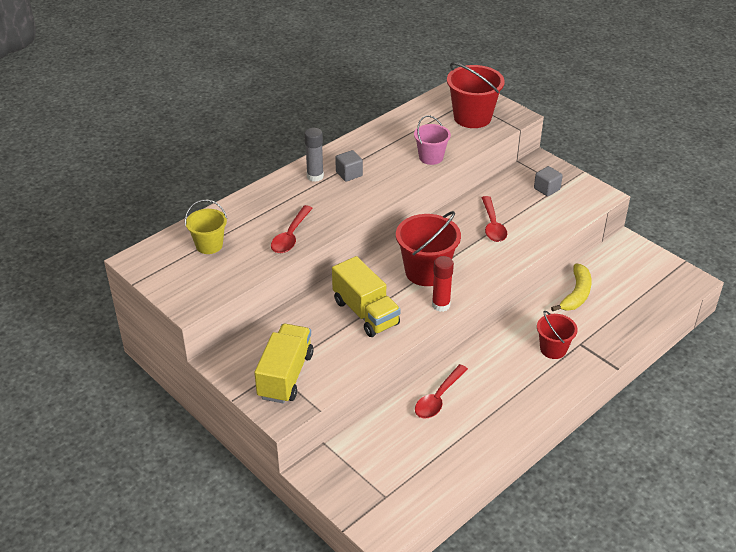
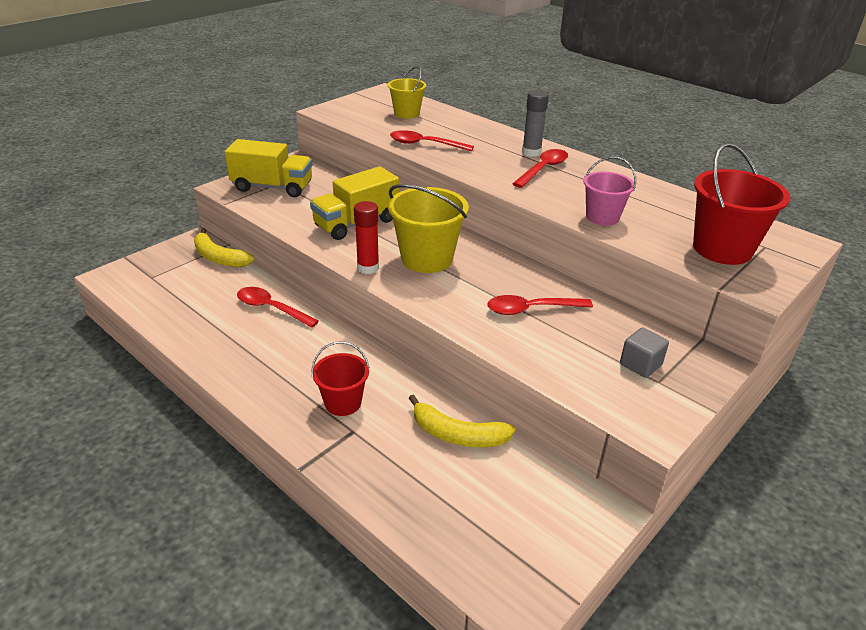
camera: 85 degrees right, 5 degrees down
grey cube [335,150,363,182] -> red spoon [512,149,568,188]
red bucket [396,211,461,286] -> yellow bucket [388,184,469,273]
none -> yellow banana [194,228,254,267]

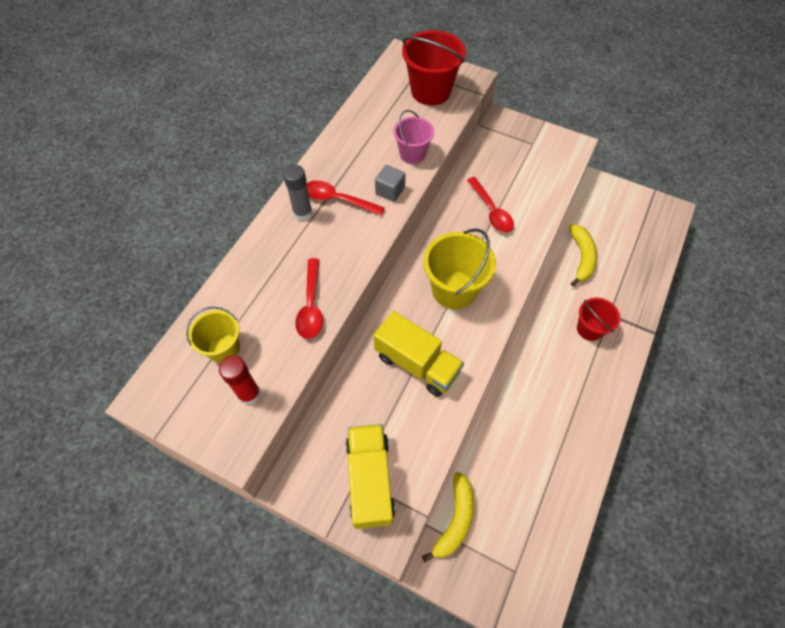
camera: 105 degrees left, 25 degrees up
red spoon [237,287,319,328] -> none
red glue stick [354,201,379,274] -> red glue stick moved to [219,356,261,405]
grey cube [620,327,669,378] -> grey cube moved to [375,165,405,202]

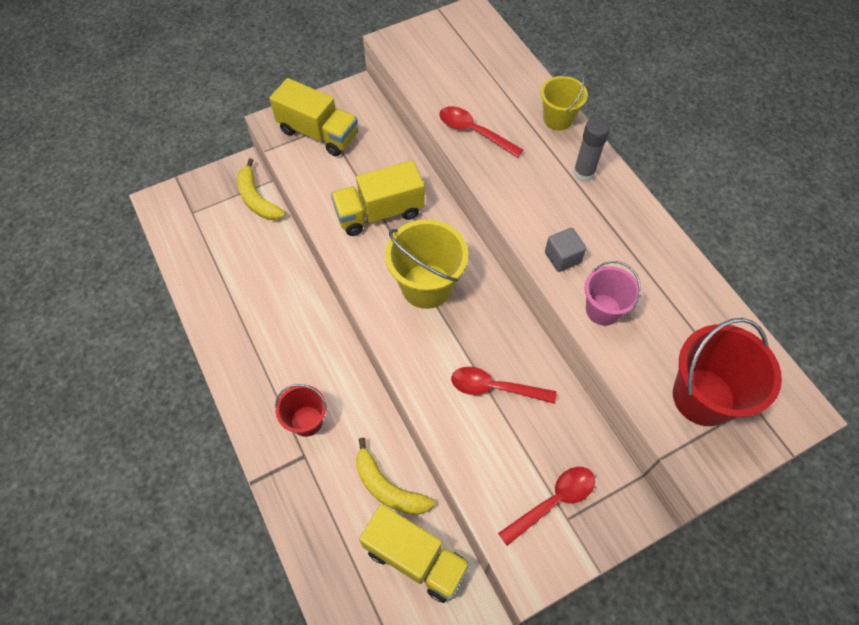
camera: 125 degrees right, 0 degrees up
yellow bucket [186,306,240,363] -> yellow bucket moved to [541,70,588,130]
red glue stick [219,356,261,405] -> none
red spoon [306,180,385,216] -> red spoon moved to [498,467,595,546]
none -> yellow truck [359,504,470,603]

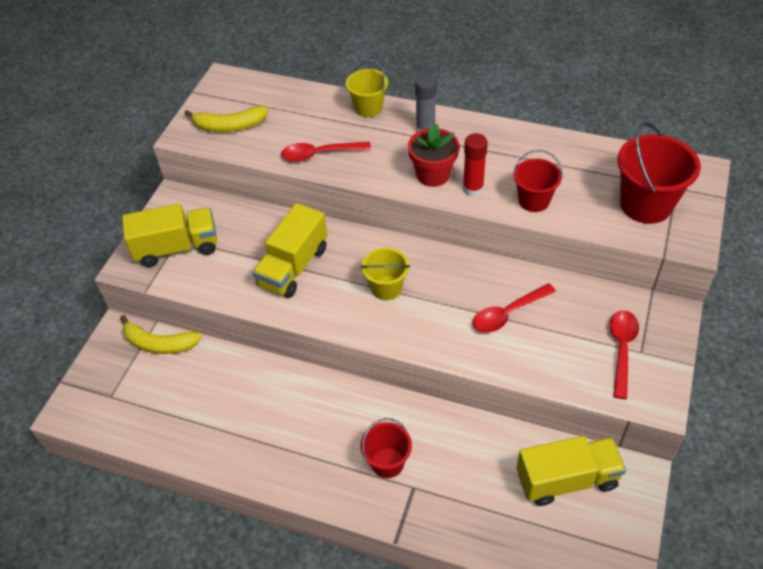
camera: 40 degrees left, 10 degrees down
yellow banana [356,438,435,515] -> yellow banana moved to [184,106,268,132]
yellow bucket [385,219,468,309] -> yellow bucket [361,248,410,300], size x0.61
grey cube [545,228,586,272] -> red glue stick [463,133,488,197]
pink bucket [585,261,641,326] -> red bucket [513,150,563,212]
none -> red flower pot [408,124,459,187]

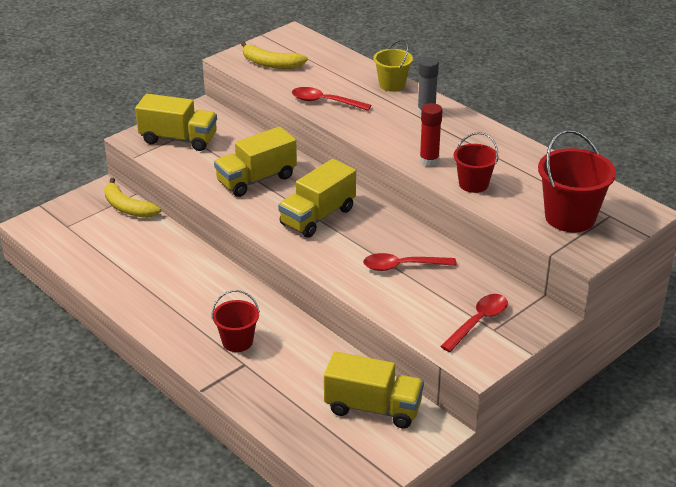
camera: 25 degrees right, 15 degrees down
yellow bucket [361,248,410,300] -> yellow truck [278,159,356,238]
red flower pot [408,124,459,187] -> none

